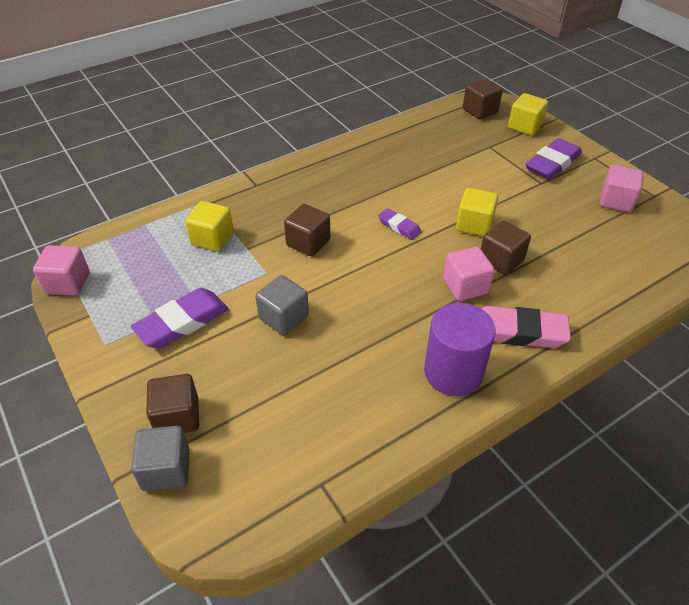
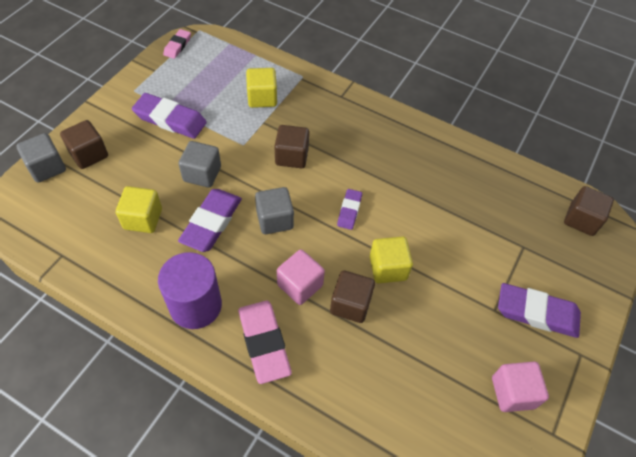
camera: 60 degrees right, 10 degrees up
pink cube [33,245,90,296] -> pink eraser [163,29,191,59]
yellow cube [508,93,548,136] -> yellow cube moved to [116,186,162,233]
none -> purple eraser [178,189,242,252]
none -> grey cube [255,187,294,234]

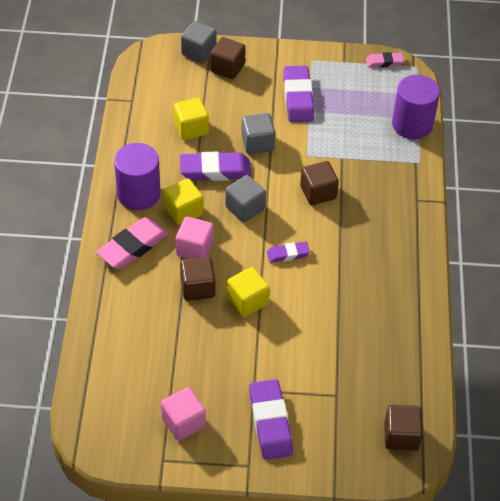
camera: 65 degrees right, 5 degrees down
yellow cube [246,68,277,108] -> yellow cube moved to [164,178,203,225]
none -> purple cylinder [392,75,440,139]

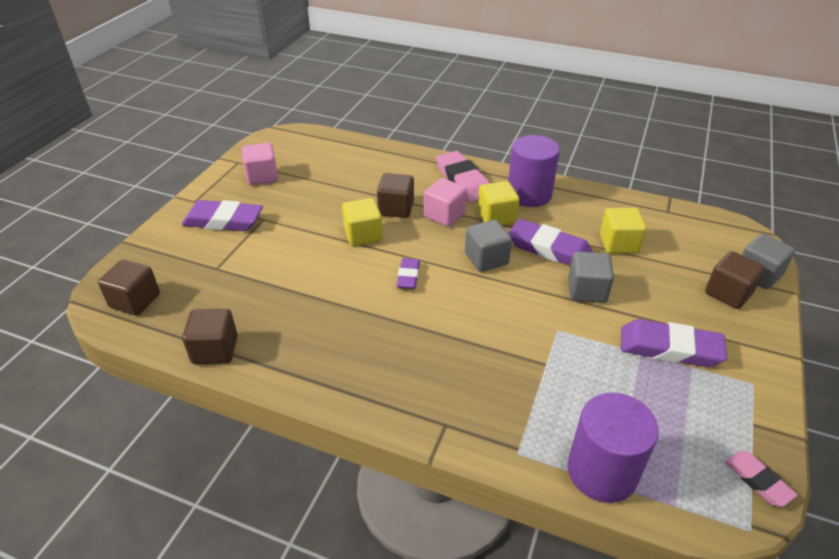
camera: 110 degrees right, 10 degrees down
purple eraser [180,151,251,181] -> purple eraser turned 75 degrees counterclockwise [508,219,593,266]
brown cube [300,161,339,205] -> brown cube moved to [182,309,238,364]
pink eraser [366,52,404,68] -> pink eraser turned 45 degrees counterclockwise [725,451,798,507]

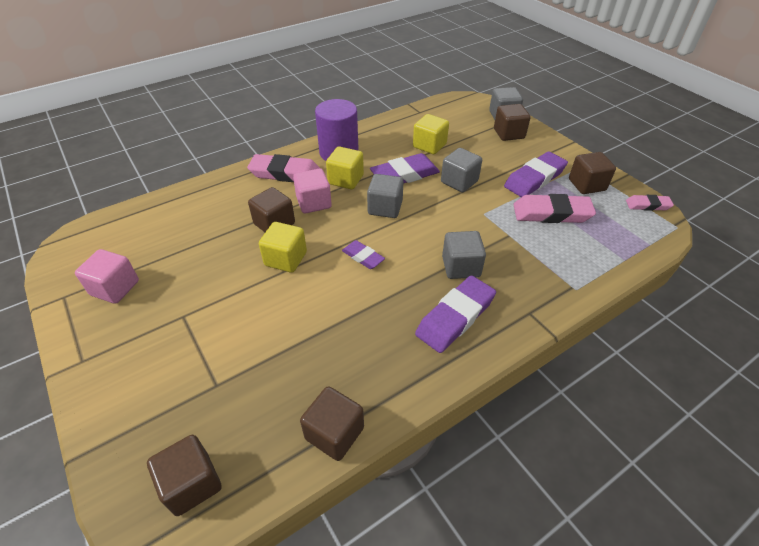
camera: 55 degrees left, 5 degrees up
purple eraser [182,200,263,231] -> purple eraser moved to [415,275,496,353]
purple cylinder [567,392,659,503] -> none
none -> grey cube [442,231,486,279]
none -> pink eraser [514,194,596,223]
none -> brown cube [569,152,616,194]

